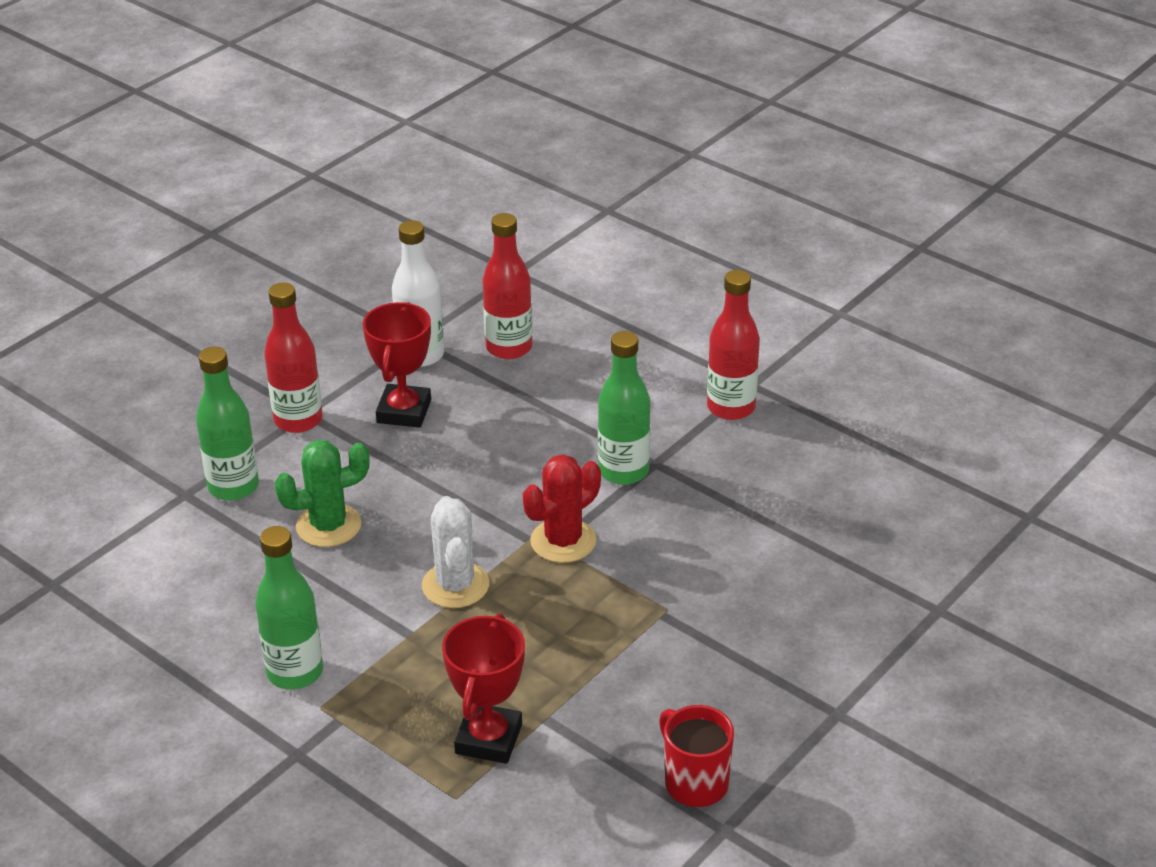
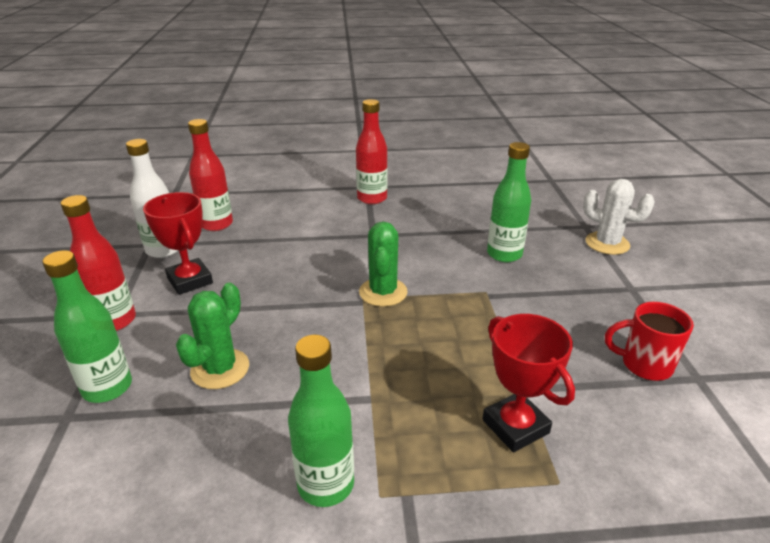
camera: 45 degrees left, 5 degrees down
white cactus [422,496,489,608] -> white cactus moved to [583,179,655,255]
red cactus [523,454,601,563] -> green cactus [359,222,408,307]
green bottle [598,331,650,485] -> green bottle moved to [487,142,531,262]

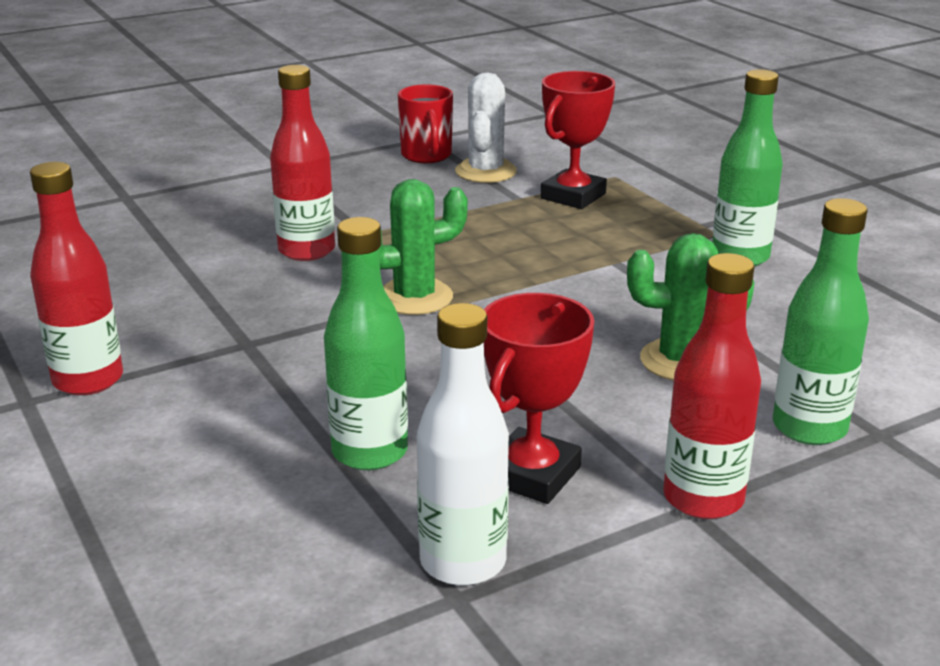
camera: 115 degrees left, 5 degrees down
red bottle [188,119,233,231] -> red bottle moved to [270,65,335,261]
green bottle [487,142,531,262] -> green bottle moved to [324,217,408,470]
white cactus [583,179,655,255] -> white cactus moved to [455,72,517,183]

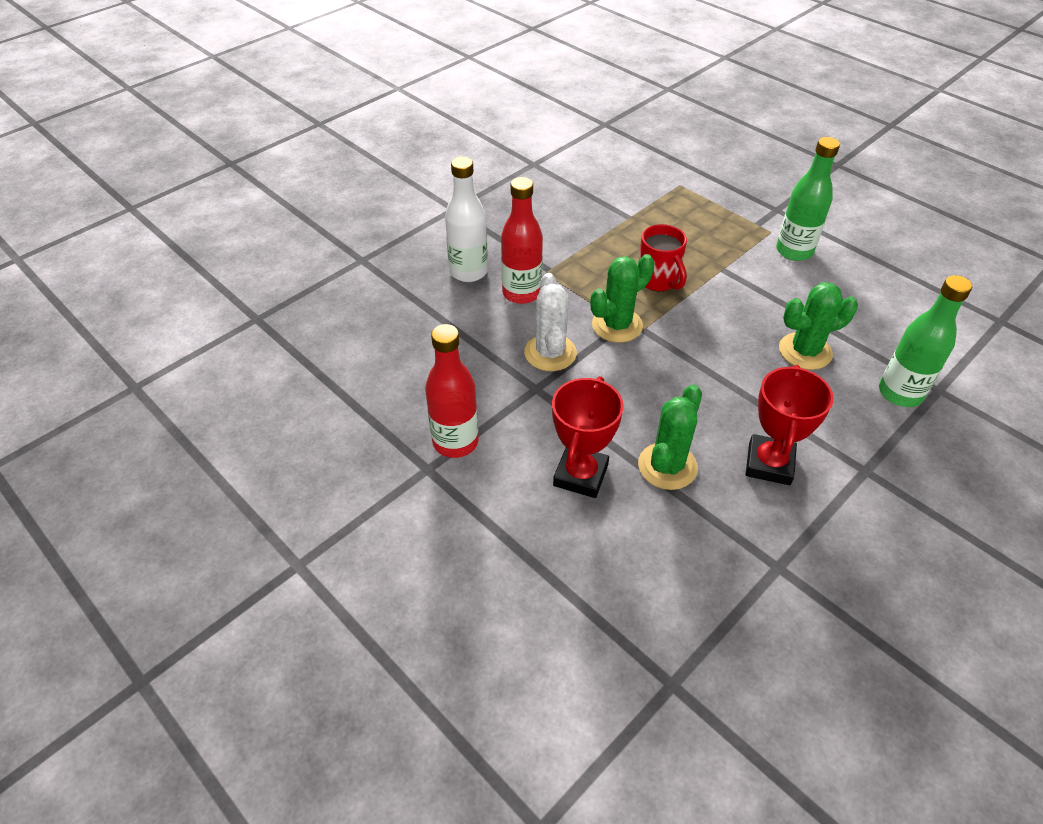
camera: 15 degrees left, 20 degrees up
green bottle [324,217,408,470] -> green cactus [638,384,702,490]
red mug [398,84,453,163] -> red mug moved to [639,224,687,291]
white bottle [417,303,509,586] -> white bottle moved to [445,157,488,282]
white cactus [455,72,517,183] -> white cactus moved to [524,273,577,371]
red trophy [541,71,615,209] -> red trophy moved to [552,376,624,498]
red bottle [663,253,761,519] -> none

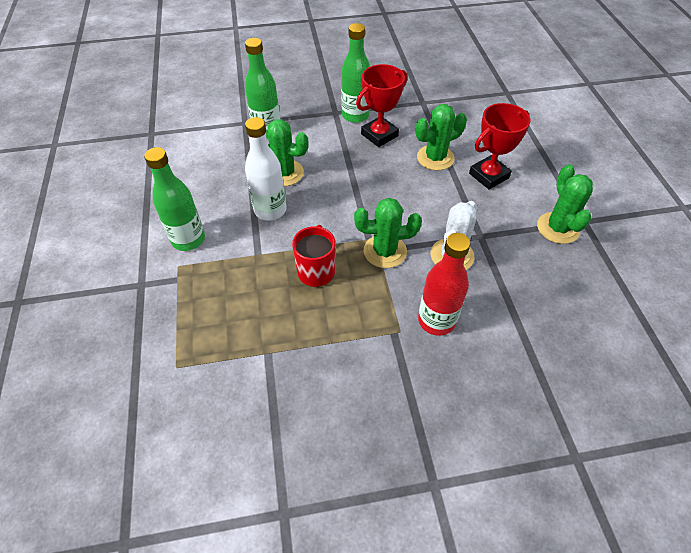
camera: 145 degrees left, 5 degrees up
red bottle [425,324,478,458] -> green cactus [537,164,593,244]
white bottle [445,157,488,282] -> white bottle moved to [245,117,286,221]
none -> green bottle [341,23,370,123]

